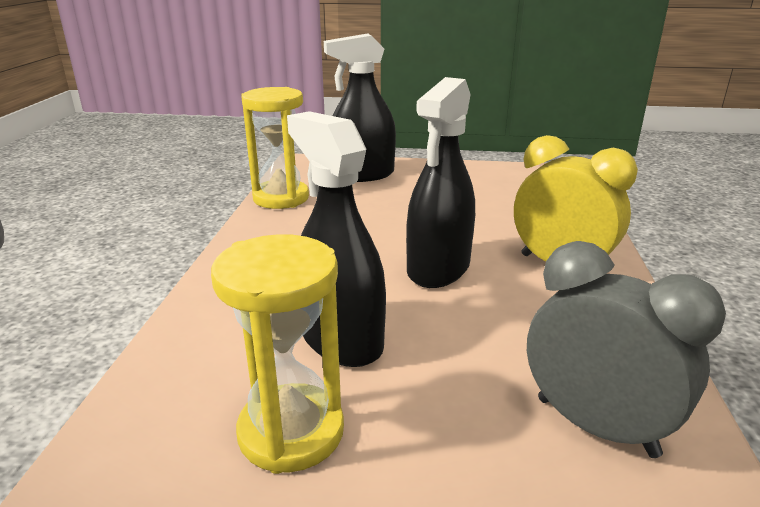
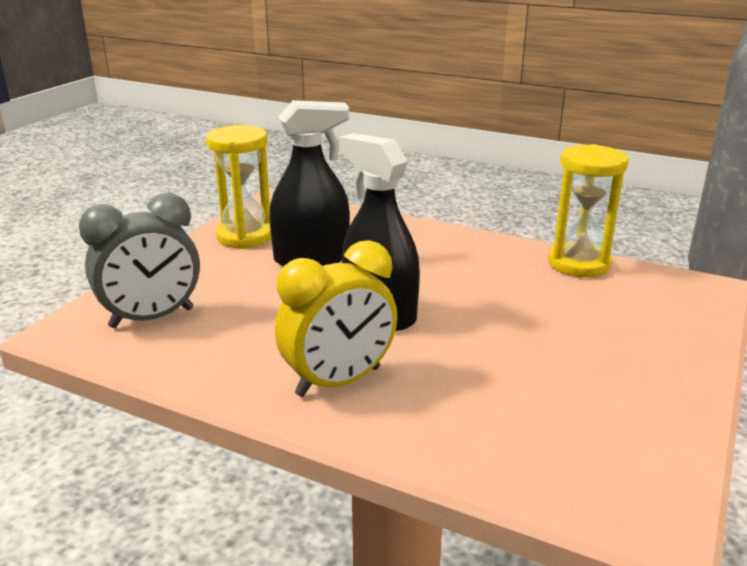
camera: 110 degrees right, 0 degrees up
black spray bottle [324,34,396,182] -> none

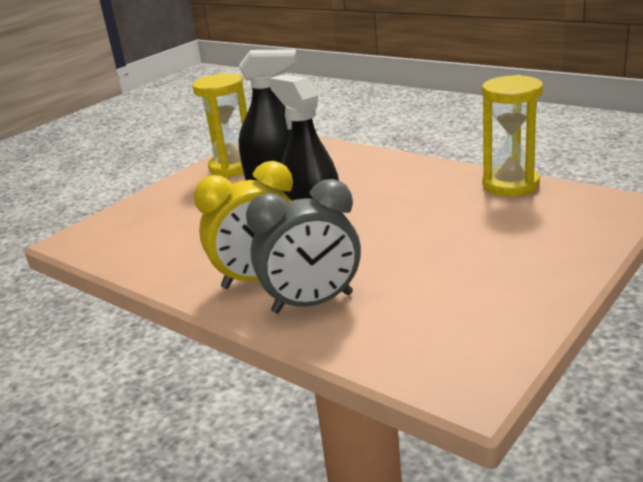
camera: 15 degrees right, 0 degrees up
grey clock [79,193,200,328] -> grey clock moved to [246,179,361,314]

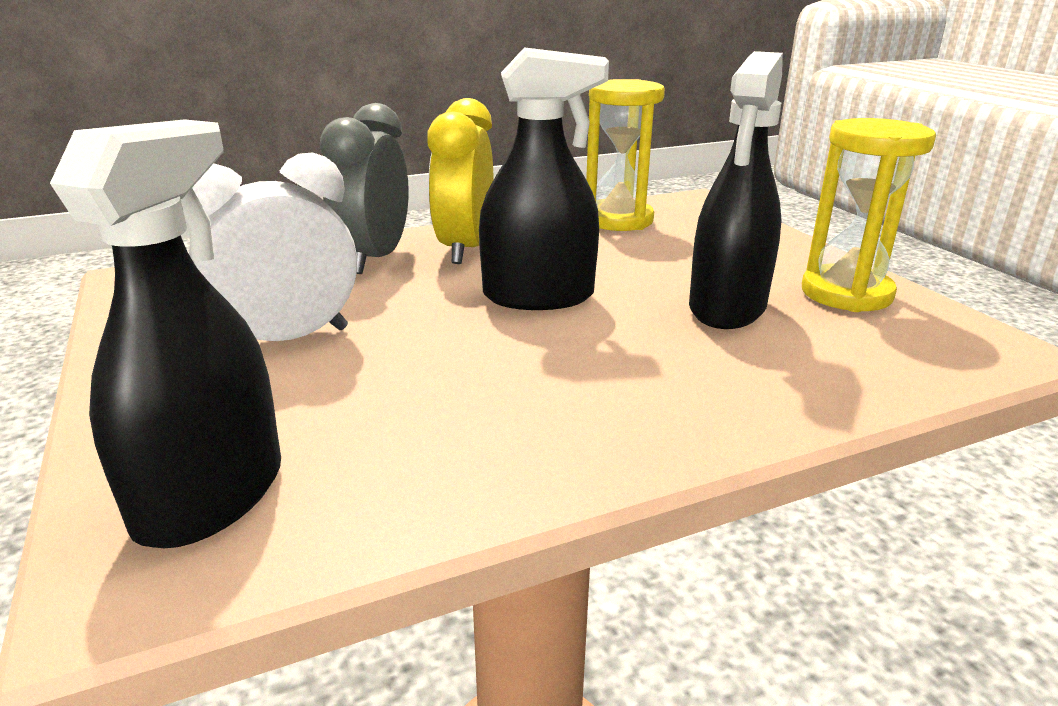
camera: 115 degrees right, 0 degrees up
yellow hourglass [482,75,543,196] -> yellow hourglass moved to [586,79,665,231]
none -> black spray bottle [50,119,281,548]
none -> white clock [189,152,357,341]

